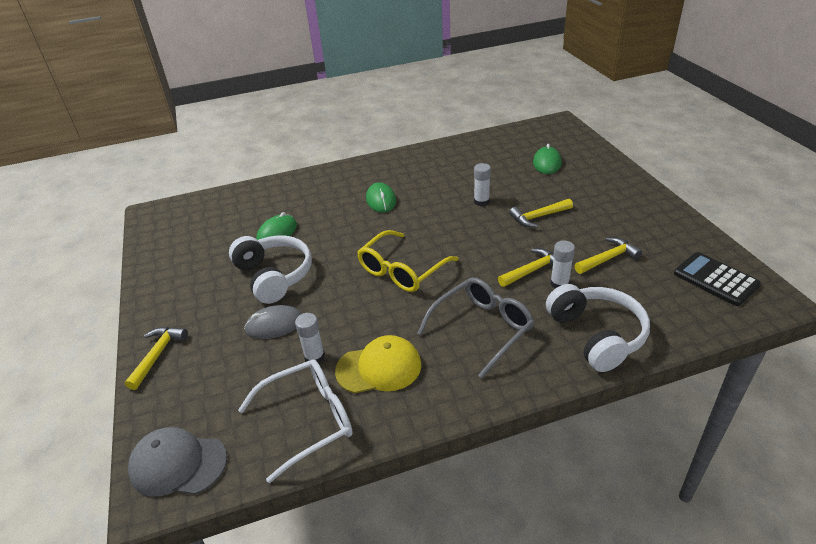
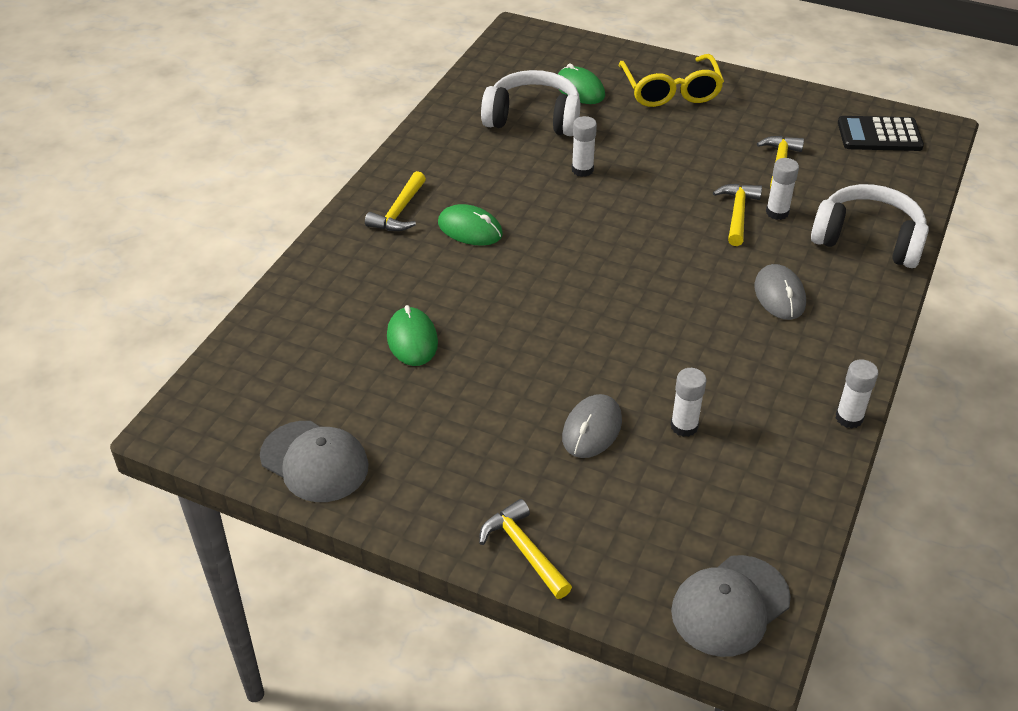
camera: 50 degrees left, 5 degrees up
white headphones [229,236,312,304] -> white headphones moved to [481,70,580,136]
white glasses [238,359,353,483] -> none
yellow cap [335,335,421,394] -> none
yellow glasses [357,230,459,292] -> yellow glasses moved to [619,54,724,107]
grey glasses [417,277,534,378] -> grey mouse [754,264,806,320]
yellow hammer [509,199,573,228] -> yellow hammer moved to [365,171,426,231]
none -> grey cap [260,421,369,502]
none -> white glue stick [836,359,878,429]

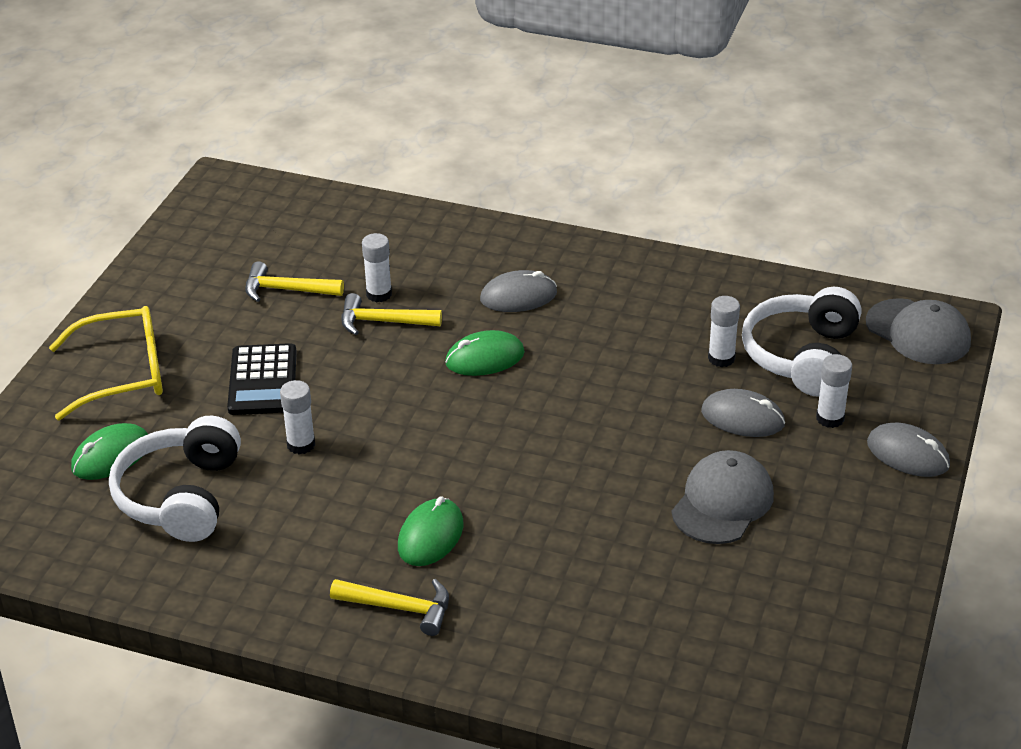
camera: 95 degrees left, 5 degrees down
grey cap [260,421,369,502] -> grey cap moved to [672,450,774,544]
green mouse [387,305,438,366] -> green mouse moved to [445,330,525,376]
yellow hammer [479,499,572,599] -> grey mouse [867,423,950,477]
white headphones [811,184,929,268] -> white headphones moved to [742,287,862,397]
white glue stick [836,359,878,429] -> white glue stick moved to [816,354,852,428]
black calculator [838,116,924,151] -> black calculator moved to [227,343,297,415]

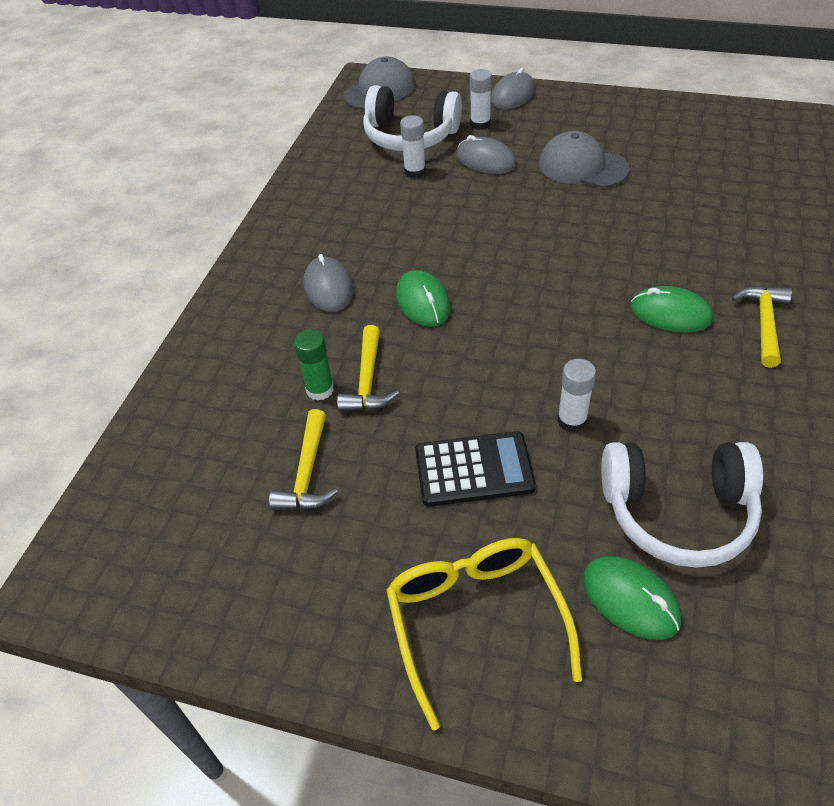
camera: 90 degrees left, 10 degrees up
white glue stick [362,233,392,302] -> green glue stick [294,329,334,400]
grey mouse [701,389,785,437] -> grey mouse turned 75 degrees counterclockwise [456,135,517,174]

